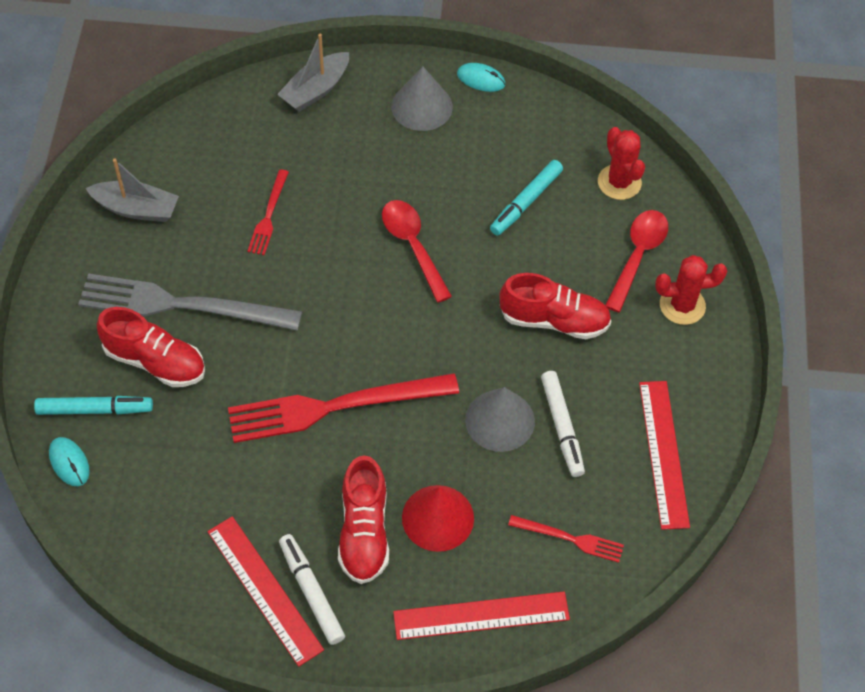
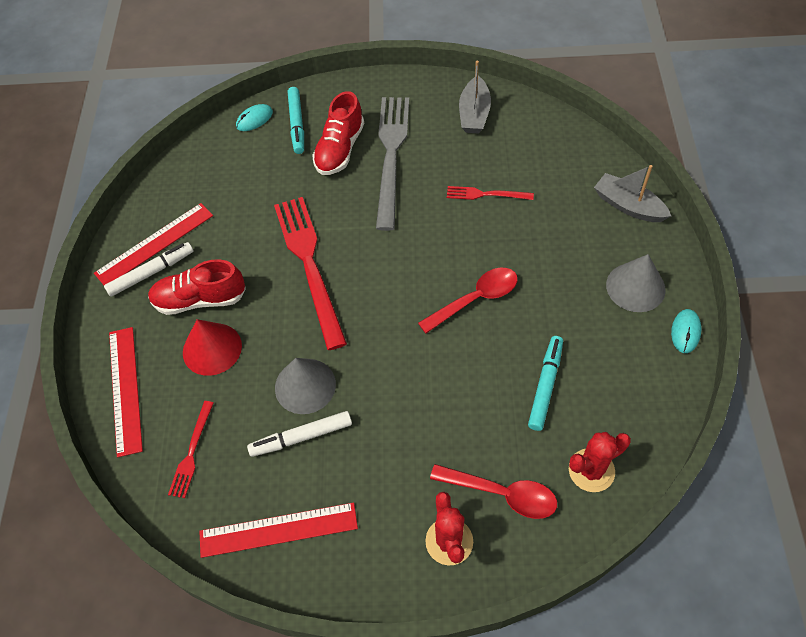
camera: 90 degrees right, 0 degrees up
turquoise marker [490,160,563,236] -> turquoise marker turned 75 degrees clockwise [528,336,563,431]
red shoe [499,273,611,339] -> none

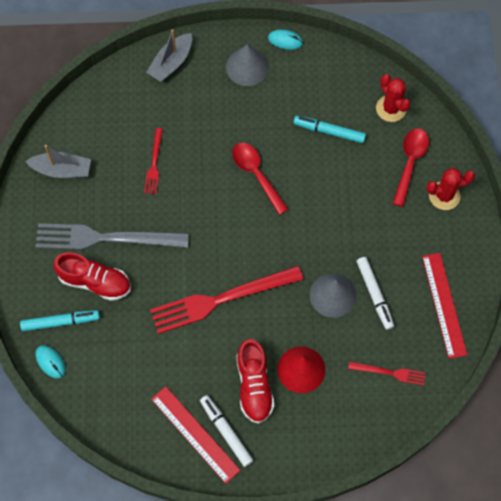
camera: 95 degrees left, 10 degrees up
red ruler [109,327,143,458] -> none

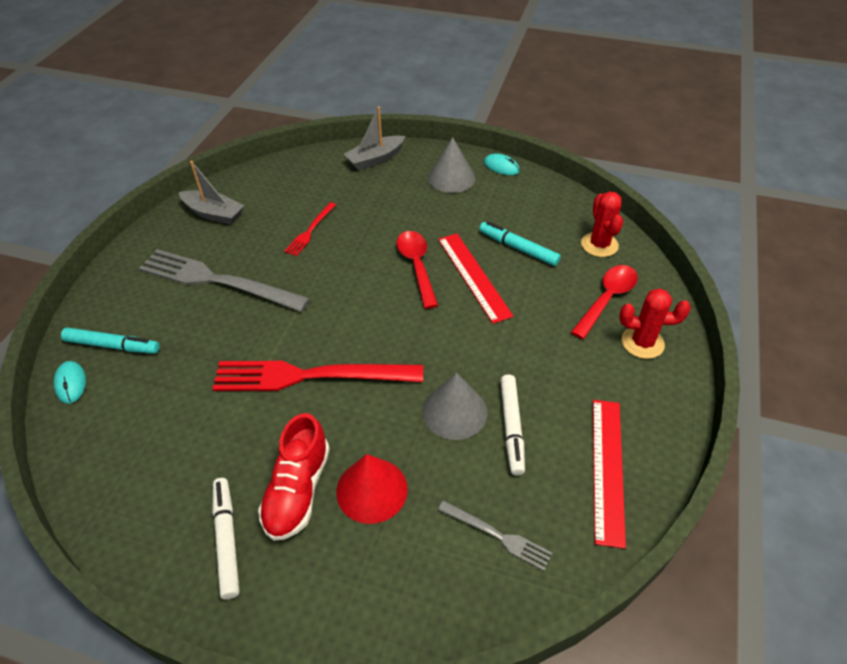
camera: 20 degrees right, 20 degrees down
red shoe [53,252,131,301] -> none
red ruler [151,386,241,484] -> red ruler moved to [438,233,514,324]
red fork [348,361,426,385] -> grey fork [438,500,552,571]

